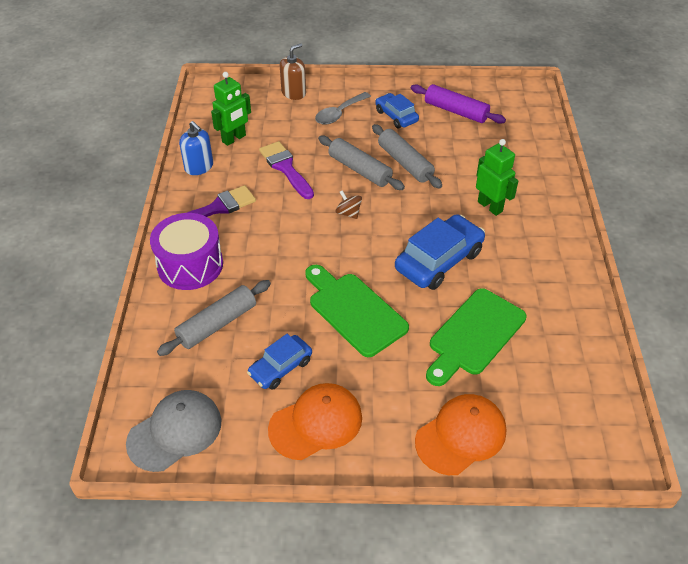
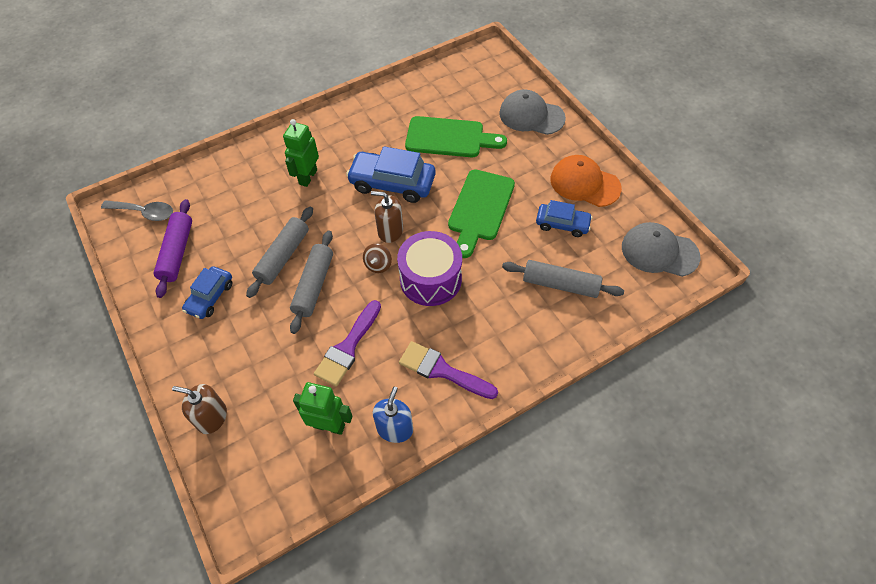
camera: 120 degrees left, 10 degrees up
purple drum [150,213,223,290] -> purple drum moved to [397,231,462,306]
grey spoon [315,92,371,125] -> grey spoon moved to [101,200,173,221]
orange cap [415,394,506,475] -> grey cap [499,89,566,135]
none -> brown soap dispenser [371,191,403,243]

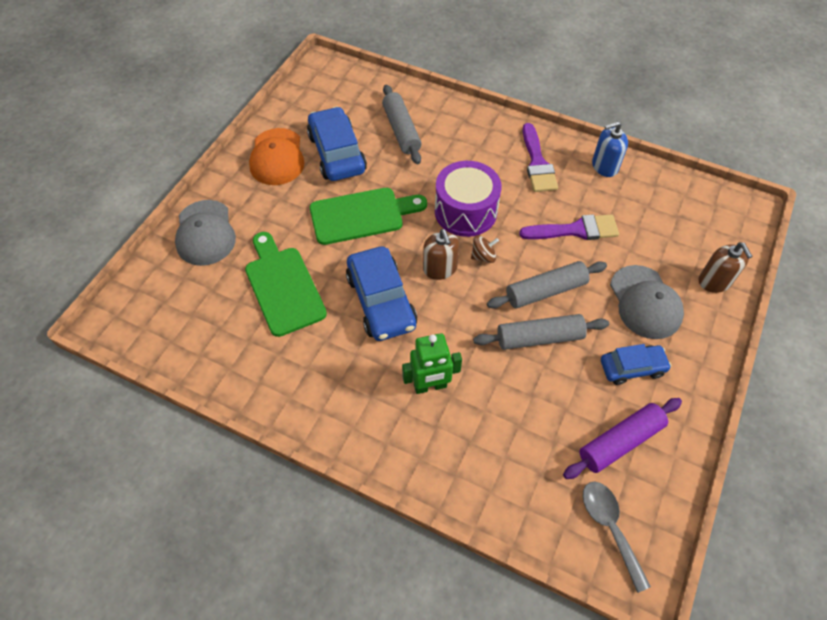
camera: 125 degrees left, 0 degrees up
green robot [293,382,353,435] -> none
blue car [536,200,592,237] -> blue car [307,107,367,181], size x1.65
grey cap [622,222,700,277] -> grey cap moved to [610,265,684,339]

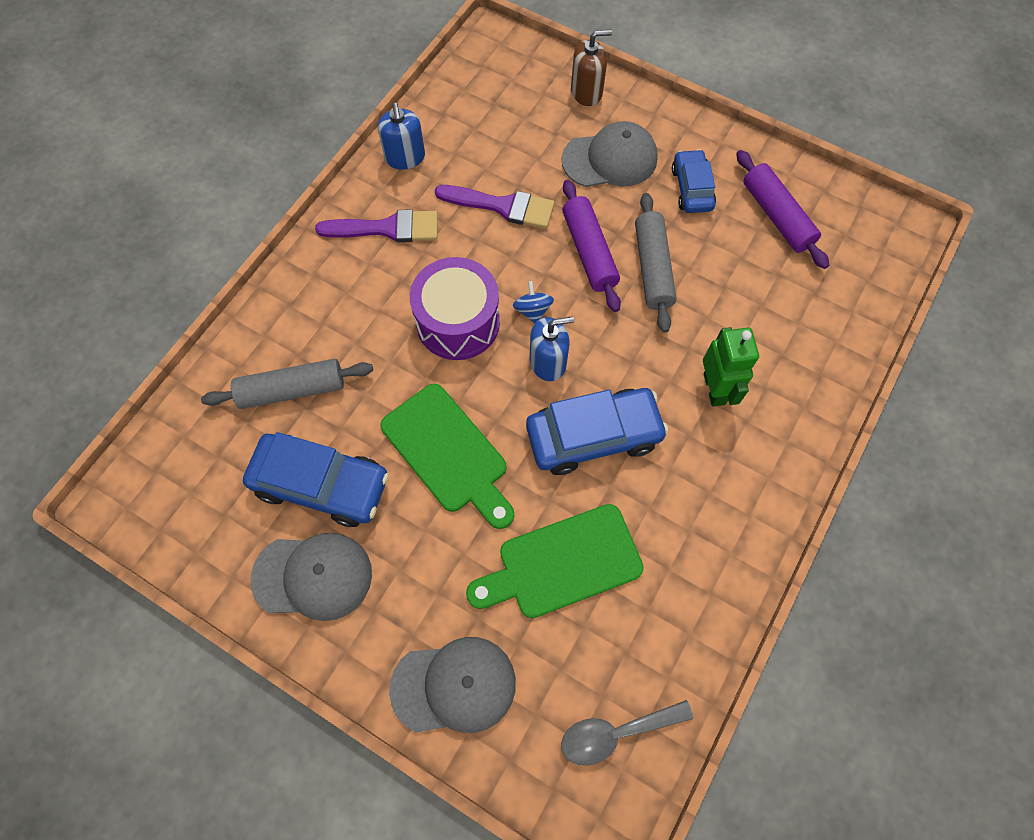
camera: 85 degrees left, 10 degrees up
orange cap [249,128,305,185] -> grey cap [251,533,372,621]
blue car [307,107,367,181] -> blue car turned 150 degrees counterclockwise [243,432,389,527]
green cutting board [310,188,427,245] -> green cutting board turned 150 degrees clockwise [380,384,514,529]
brown soap dispenser [423,229,459,280] -> blue soap dispenser [530,316,574,381]
brown spinning top [471,235,499,263] -> blue spinning top [513,281,554,324]
grey rolling pin [487,261,607,309] -> purple rolling pin [563,180,621,312]
purple brush [519,214,619,240] -> purple brush turned 105 degrees clockwise [435,185,555,229]
grey spoon [583,482,651,593] -> grey spoon moved to [561,700,693,766]

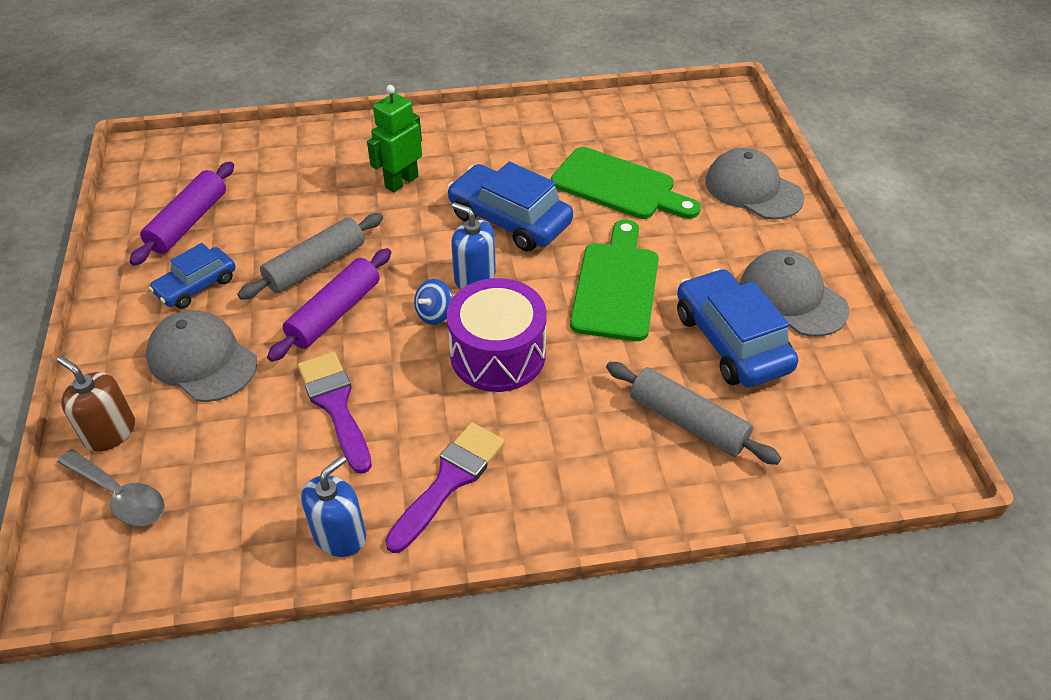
camera: 130 degrees left, 20 degrees down
purple brush [315,209,438,242] -> purple brush turned 75 degrees clockwise [385,422,505,553]
grey spoon [561,700,693,766] -> grey spoon moved to [57,449,165,526]

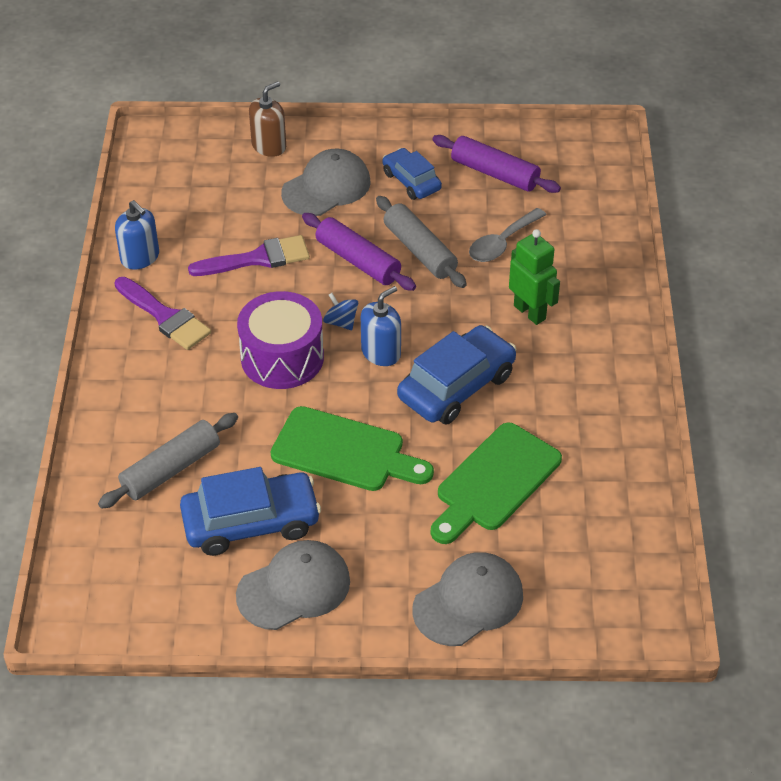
camera: 100 degrees right, 0 degrees up
grey spoon [57,449,165,526] -> grey spoon moved to [469,208,546,262]

